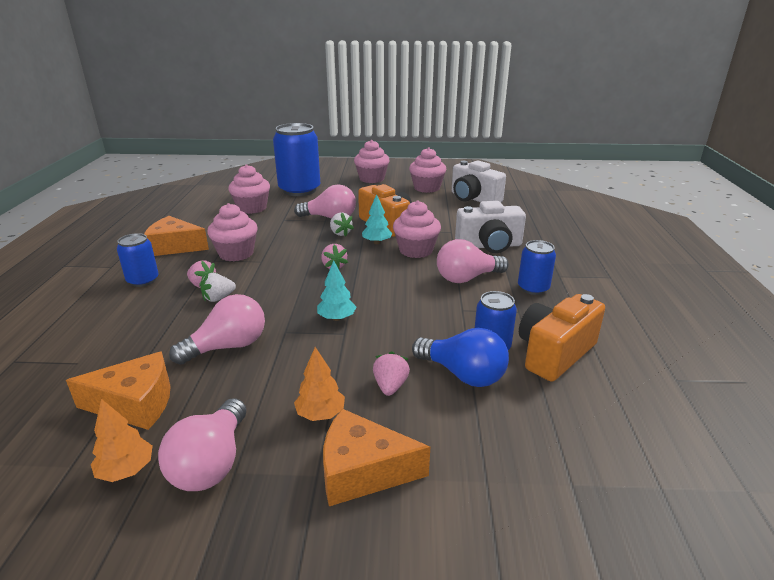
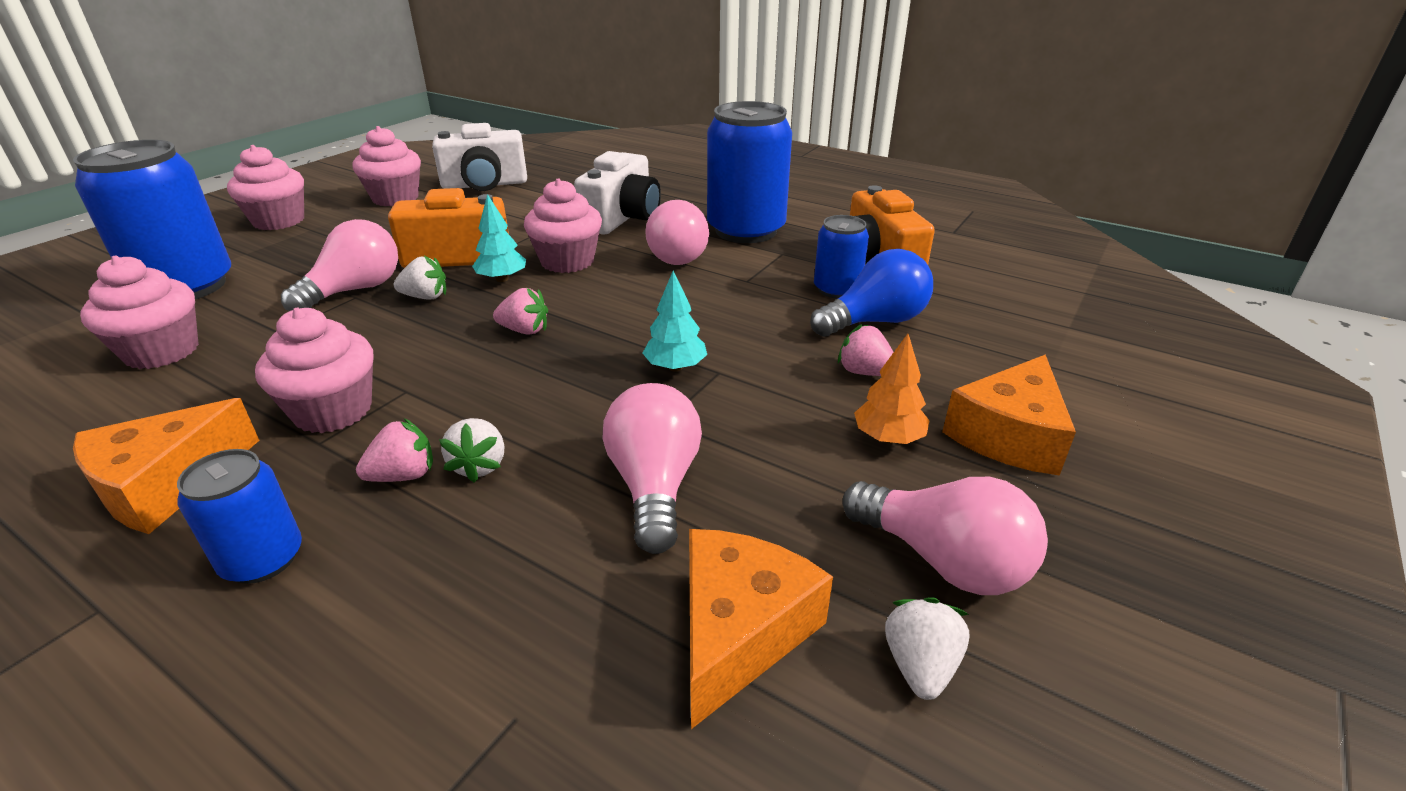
camera: 60 degrees left, 5 degrees up
orange tree [91,399,153,482] -> white strawberry [885,597,969,700]
blue can [518,240,556,295] -> blue can [707,101,792,243], size x1.91

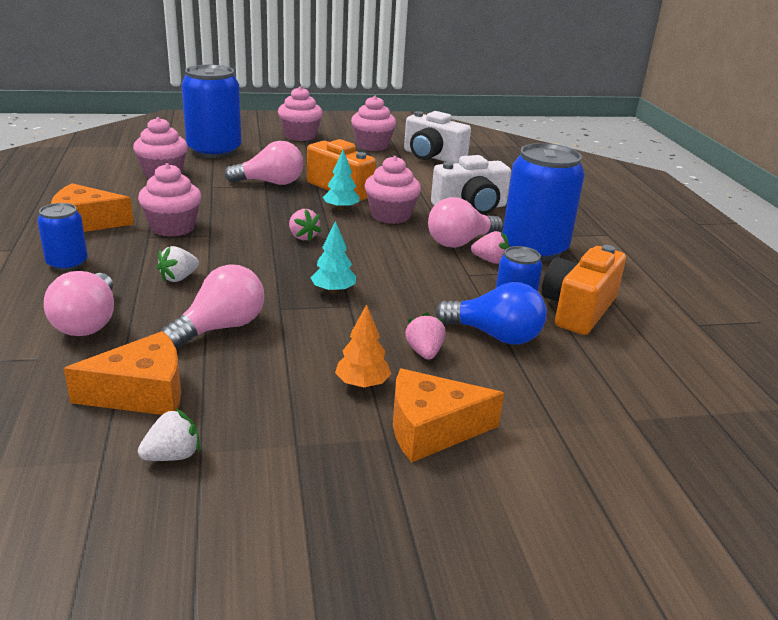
camera: 45 degrees right, 5 degrees down
pink strawberry [356,418,433,482] -> pink strawberry moved to [471,231,509,264]
white strawberry [394,256,446,299] -> none
pink light bulb [842,477,1048,595] -> pink light bulb moved to [44,271,114,336]

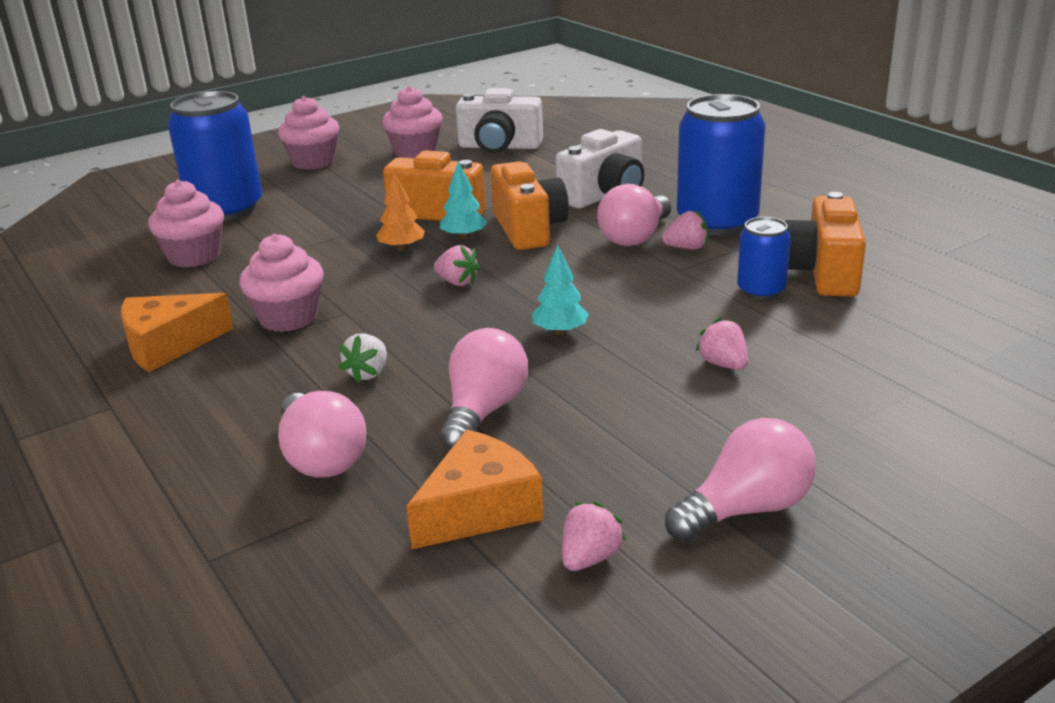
camera: 20 degrees left, 0 degrees up
blue can [37,203,88,271] -> none
white strawberry [138,408,200,461] -> pink strawberry [562,501,626,571]
pink light bulb [224,141,303,185] -> pink light bulb moved to [665,418,816,542]
orange tree [335,304,391,388] -> orange tree moved to [376,171,425,251]
pink cupcake [365,156,421,224] -> orange camera [490,161,569,250]
orange cheese [393,369,504,462] -> none
blue light bulb [435,282,547,345] -> none

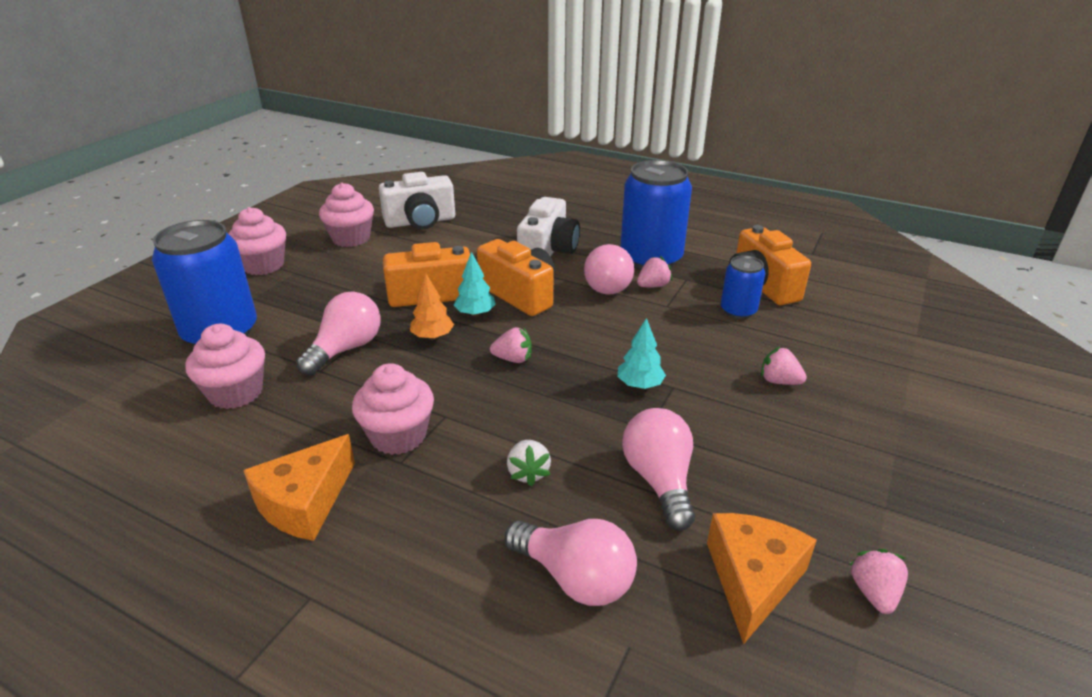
camera: 30 degrees left, 5 degrees up
pink light bulb [665,418,816,542] -> pink light bulb moved to [296,291,381,375]

